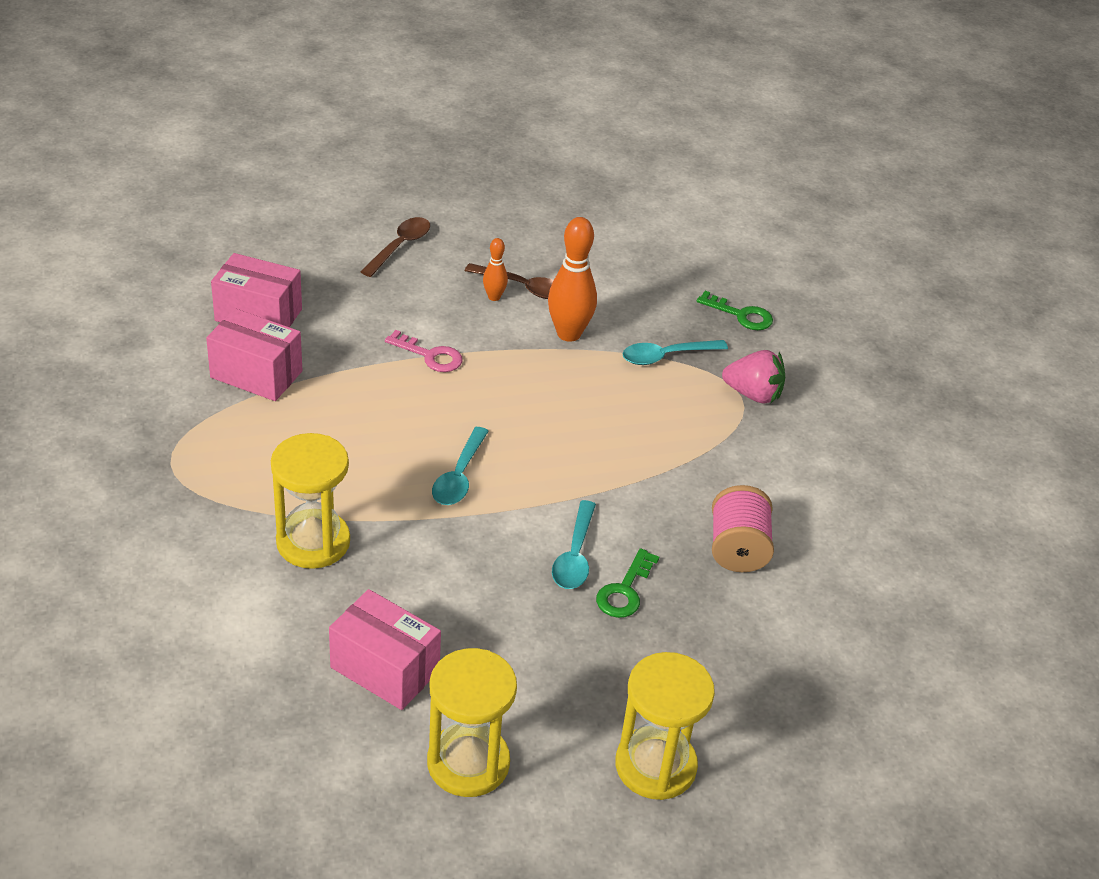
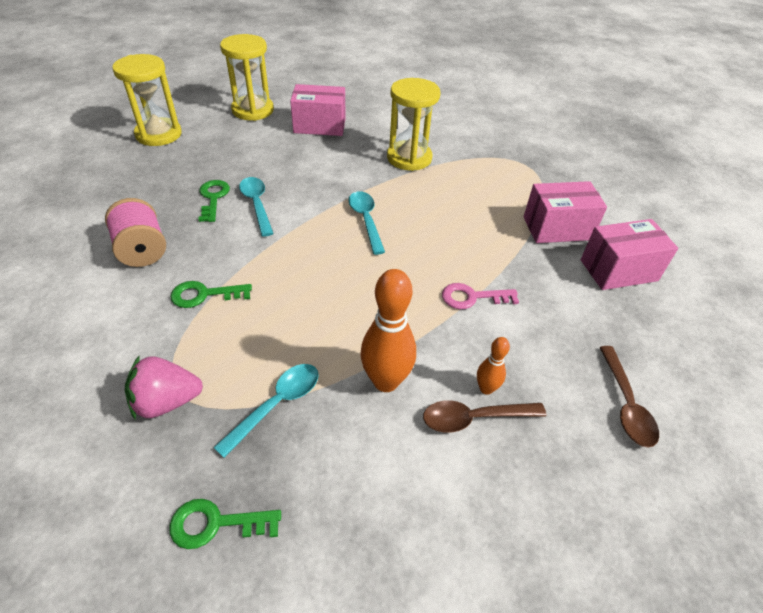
camera: 150 degrees right, 5 degrees up
none -> green key [170,281,252,308]

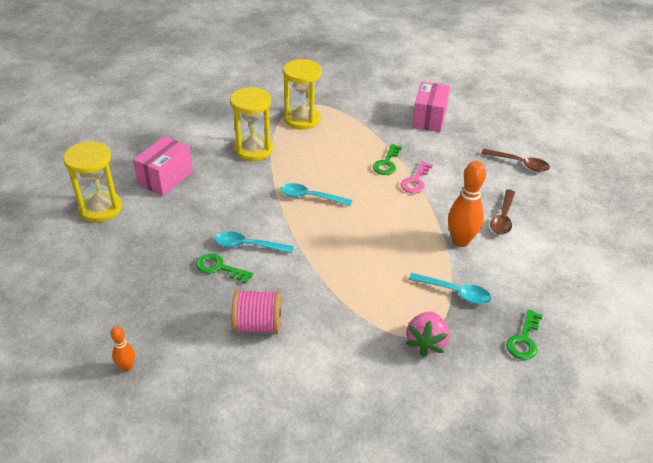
camera: 60 degrees left, 5 degrees down
yellow hourglass [112,54,181,146] -> yellow hourglass moved to [283,59,321,130]
green key [170,281,252,308] -> green key moved to [373,144,402,175]
turquoise spoon [213,364,319,458] -> turquoise spoon turned 135 degrees clockwise [408,273,491,304]
orange bowling pin [477,337,510,395] -> orange bowling pin moved to [111,326,135,372]
pink box [523,181,607,243] -> none

